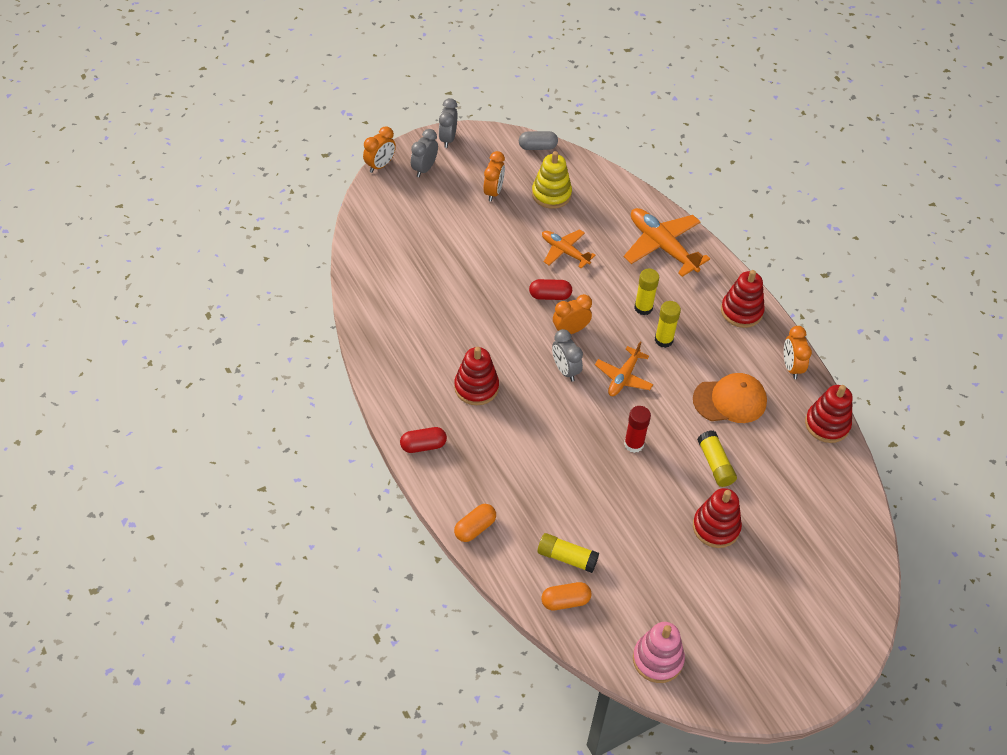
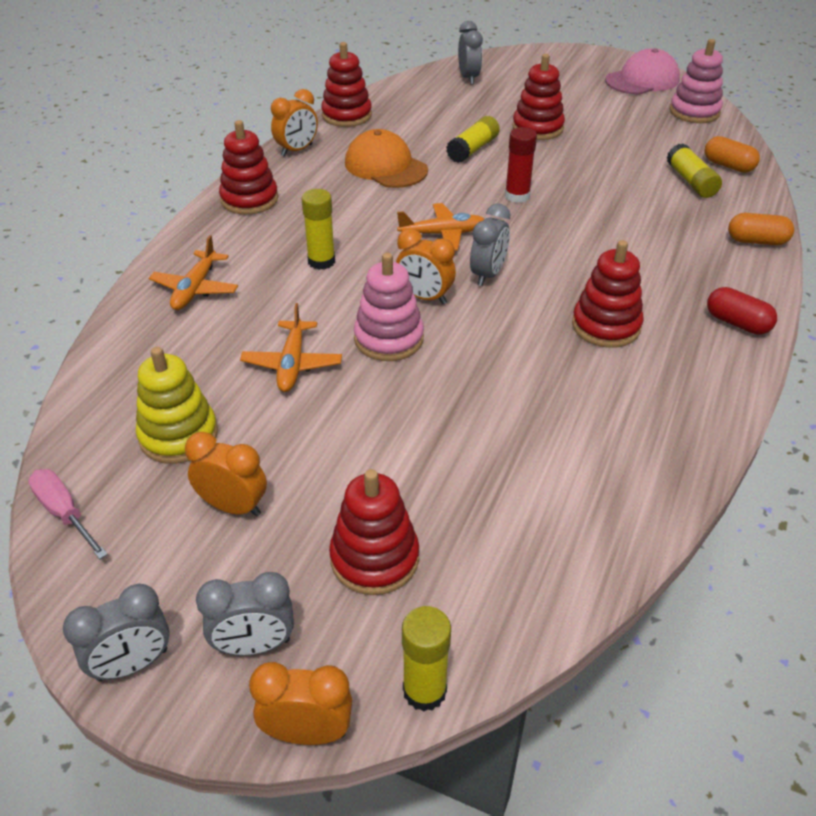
camera: 125 degrees left, 10 degrees down
orange clock [483,151,505,202] -> orange clock turned 45 degrees clockwise [185,432,267,517]
grey capsule [519,131,558,150] -> pink screwdriver [28,469,108,559]
red capsule [529,279,572,300] -> pink stacking toy [354,253,424,361]
orange plane [624,208,710,277] -> orange plane [149,235,238,310], size x0.61
yellow glue stick [655,301,681,348] -> yellow glue stick moved to [402,606,451,712]
none -> red stacking toy [329,469,419,595]
none -> grey clock [458,21,483,85]
none -> pink cap [605,48,680,95]

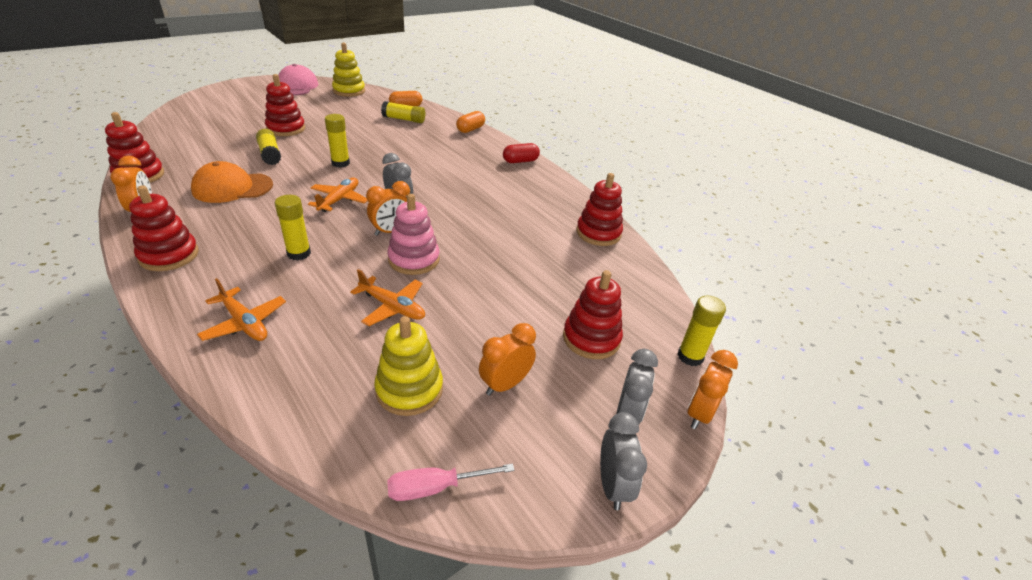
camera: 65 degrees left, 5 degrees down
grey clock [458,21,483,85] -> none
red glue stick [505,127,537,203] -> yellow glue stick [325,114,350,168]
red stacking toy [572,240,644,348] -> red stacking toy moved to [576,173,623,246]
pink stacking toy [670,39,723,123] -> yellow stacking toy [332,43,365,97]

